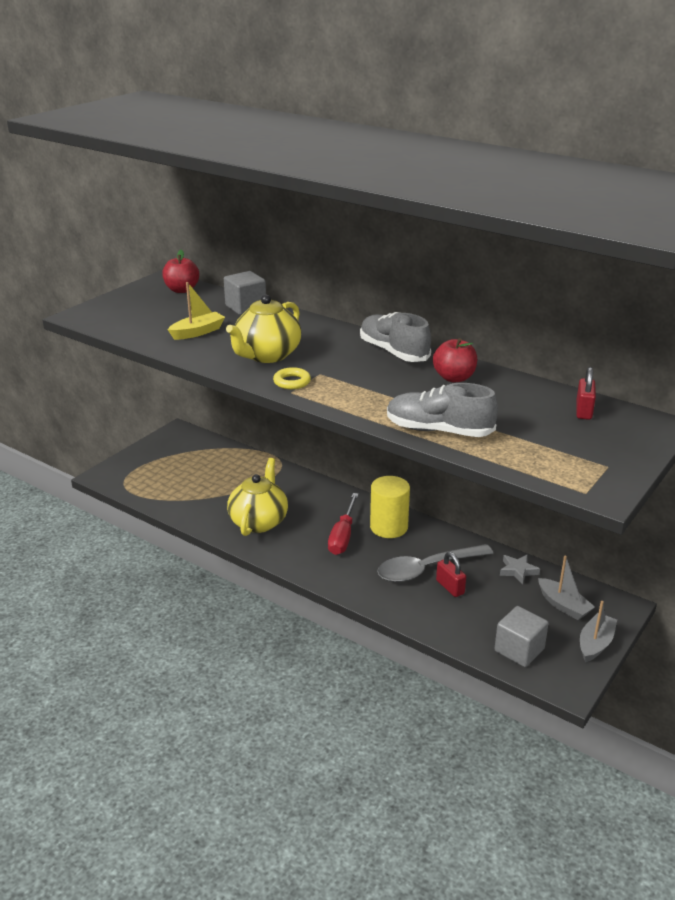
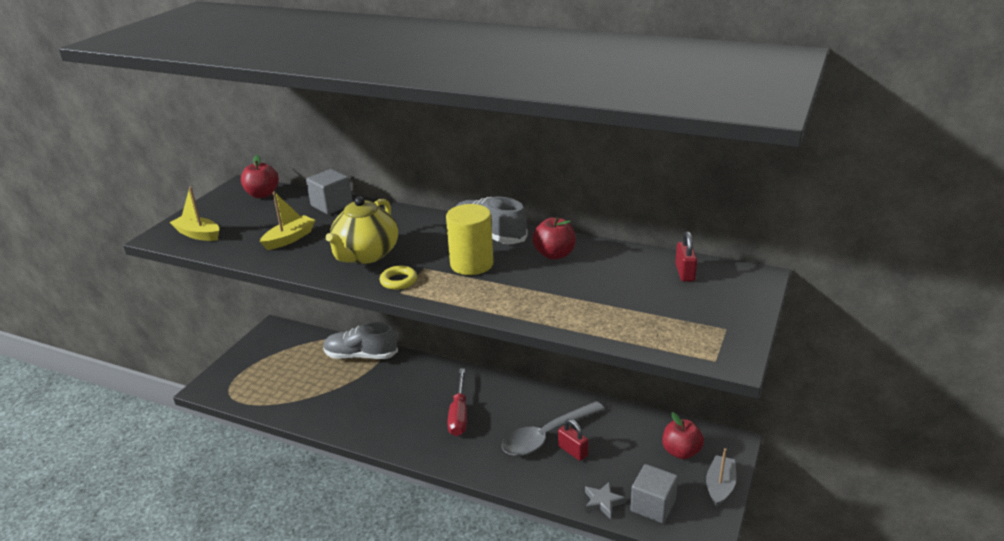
camera: 10 degrees left, 0 degrees up
yellow teapot [227,458,288,536] -> none
yellow cylinder [370,476,410,538] -> yellow cylinder moved to [446,204,493,275]
grey shoe [387,383,498,437] -> grey shoe moved to [323,322,398,359]
grey star [500,554,540,585] -> grey star moved to [585,482,626,519]
grey boat [538,555,595,620] -> red apple [662,412,704,459]
none -> yellow boat [170,187,219,241]

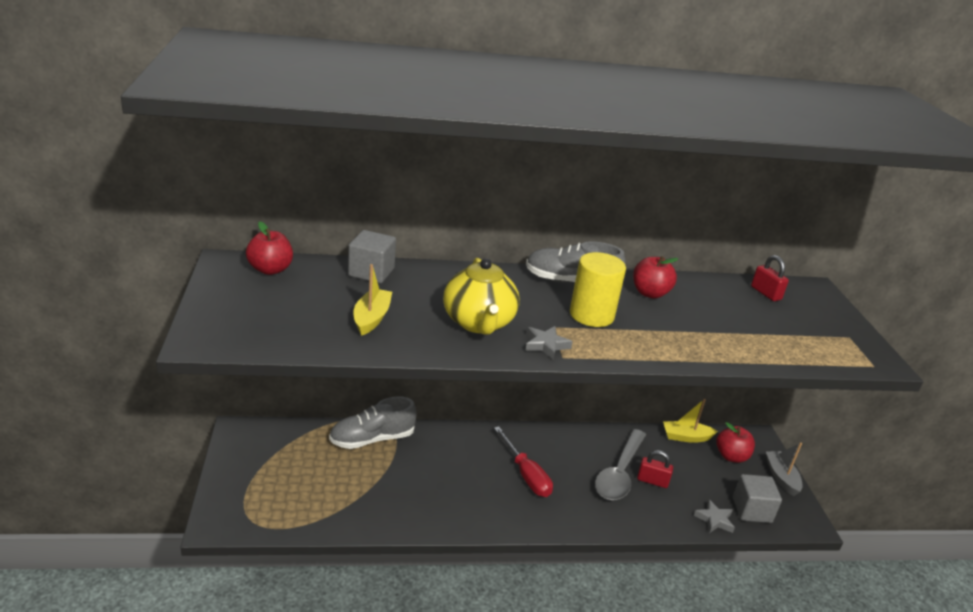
camera: 35 degrees left, 0 degrees up
yellow boat [170,187,219,241] -> yellow boat moved to [663,399,718,443]
yellow ring [380,266,417,290] -> grey star [525,326,573,360]

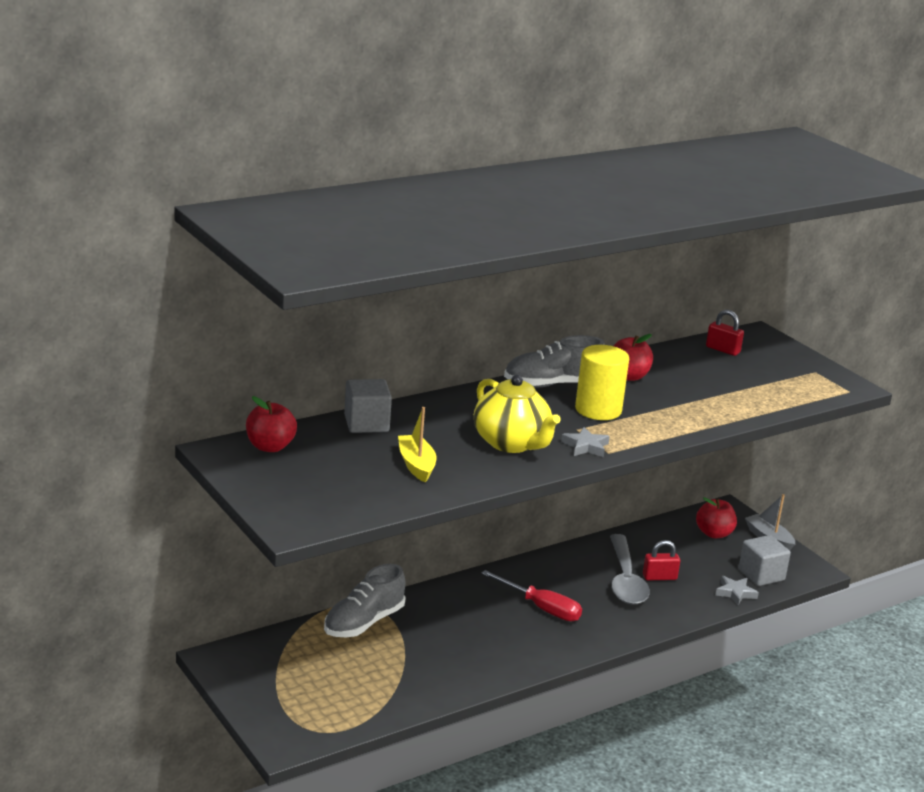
camera: 25 degrees left, 5 degrees down
yellow boat [663,399,718,443] -> none

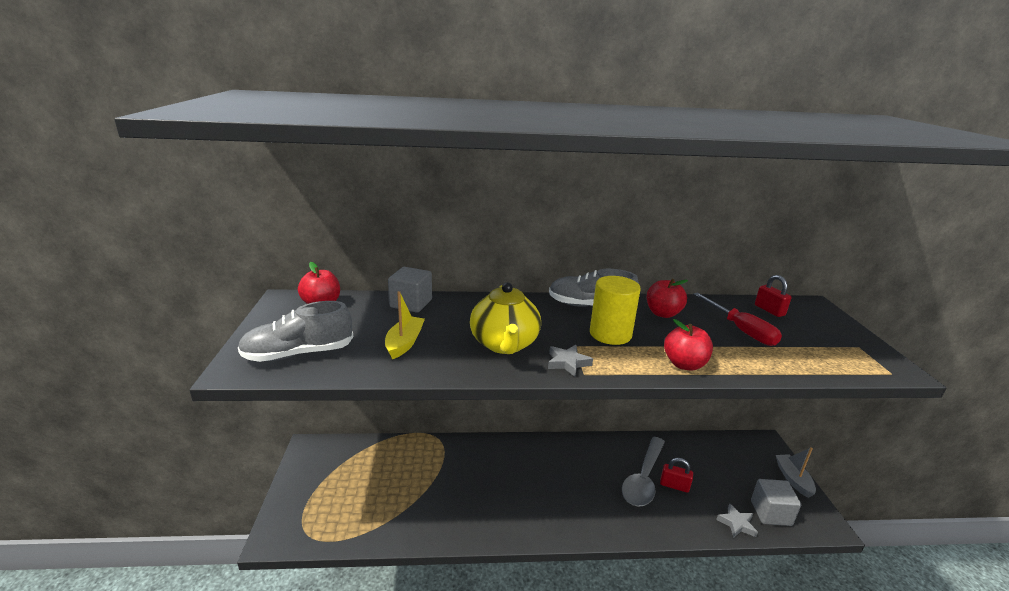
camera: 30 degrees right, 0 degrees up
grey shoe [324,564,406,637] -> grey shoe moved to [238,301,353,362]
red screwdriver [481,570,582,621] -> red screwdriver moved to [693,293,782,346]
red apple [696,497,737,538] -> red apple moved to [664,319,713,370]

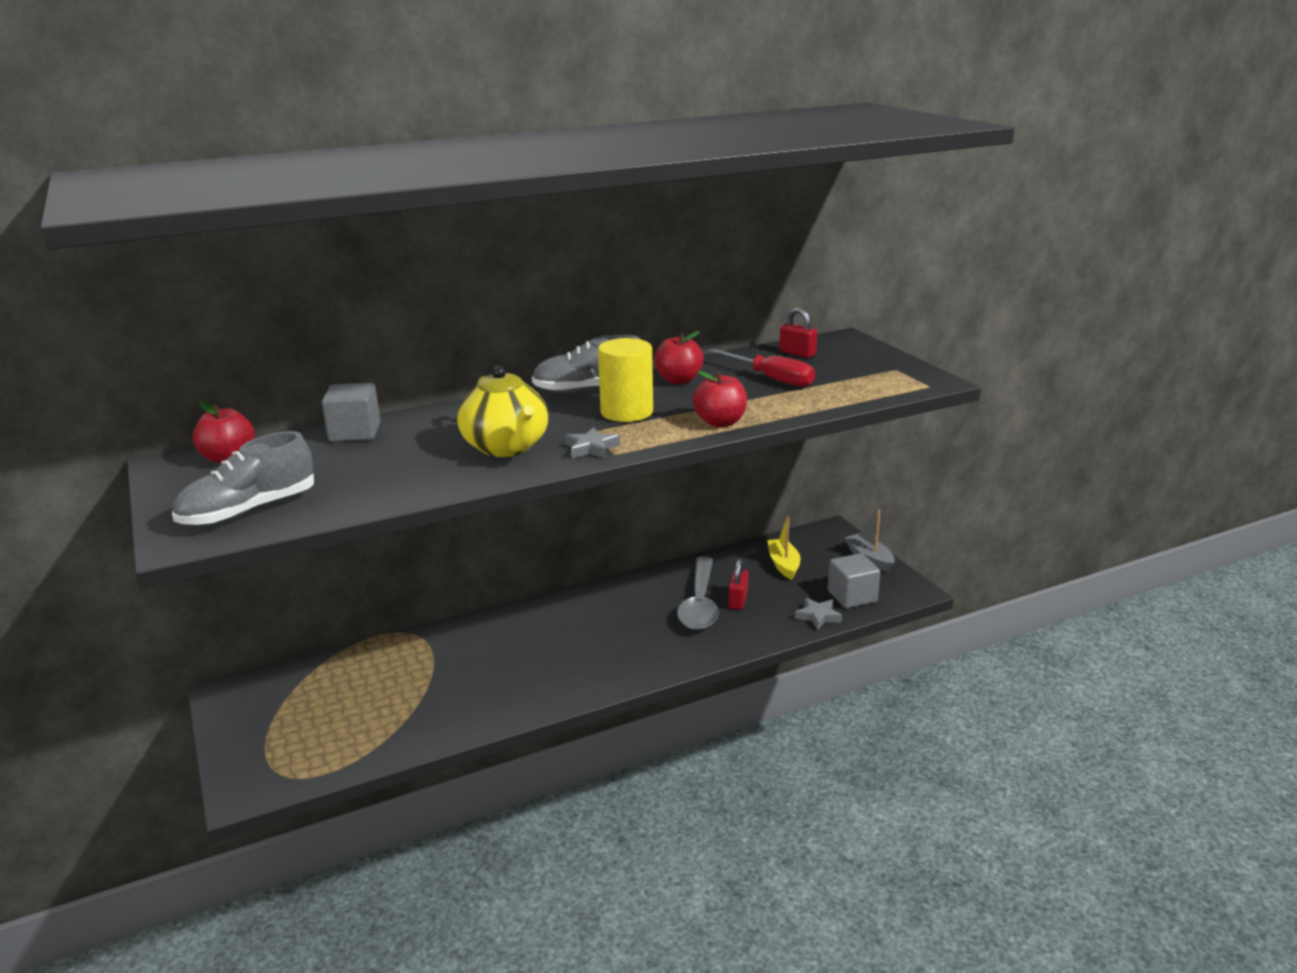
camera: 20 degrees left, 0 degrees up
yellow boat [385,291,425,359] -> yellow boat moved to [767,516,800,580]
red padlock [660,458,693,493] -> red padlock turned 75 degrees counterclockwise [728,559,749,610]

